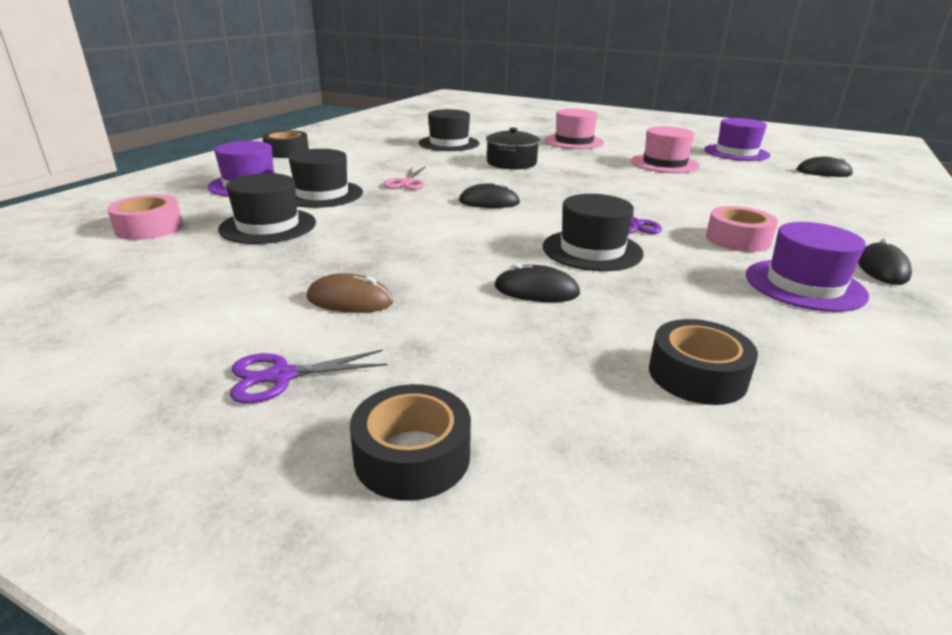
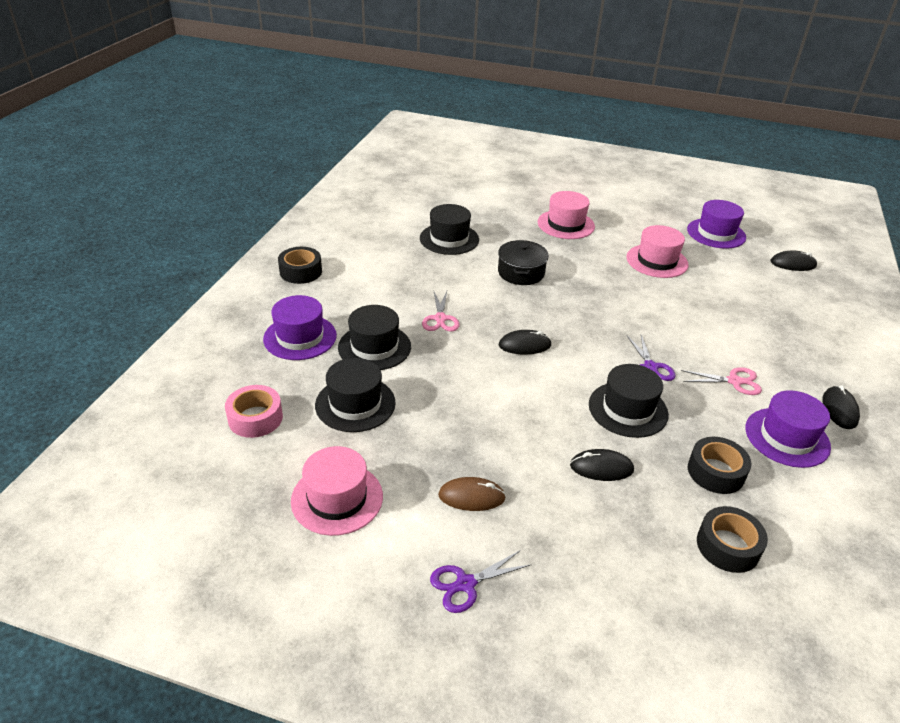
camera: 10 degrees left, 10 degrees up
black tape [350,384,471,501] -> black tape moved to [688,437,752,494]
pink tape [706,206,778,252] -> pink scissors [681,367,762,395]
none -> pink hat [291,446,383,536]

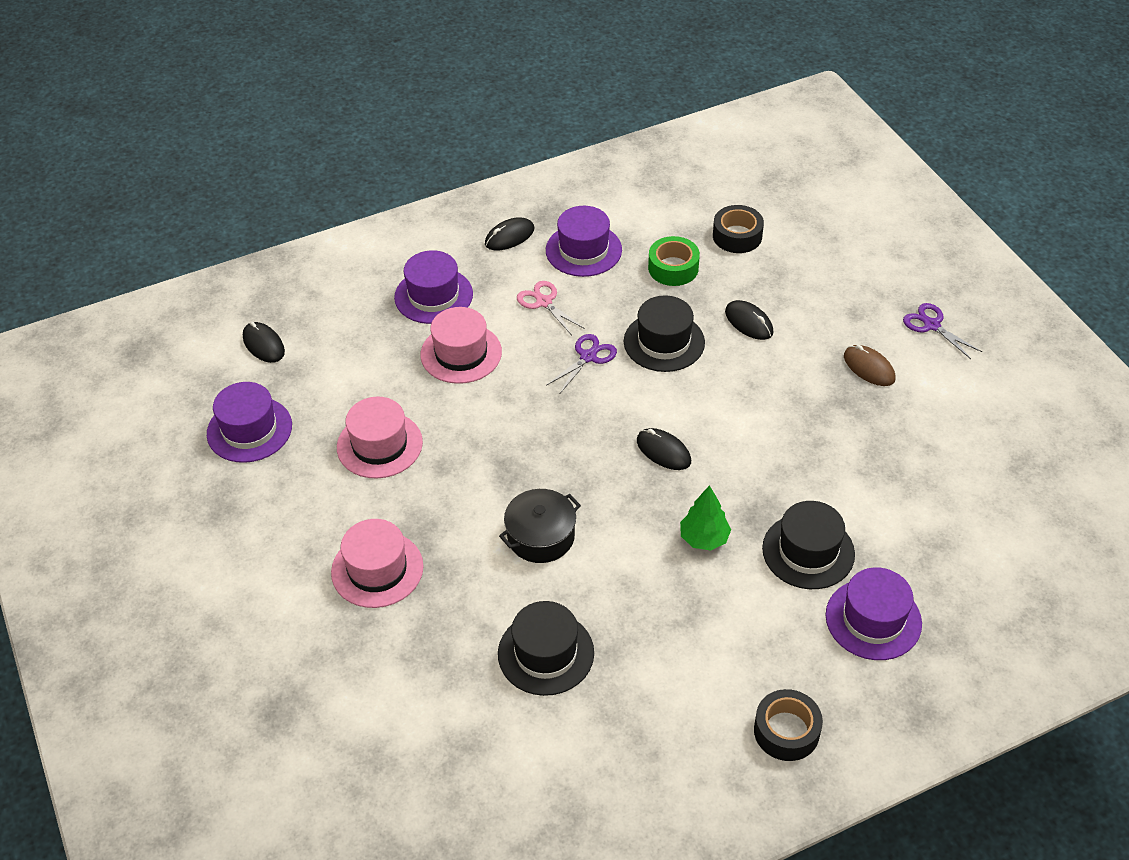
camera: 130 degrees left, 10 degrees up
pink tape [225,385,283,438] -> none
pink hat [291,446,383,536] -> pink hat moved to [420,307,502,384]
black hat [315,358,396,432] -> none
pink scissors [422,290,460,331] -> green tree [680,485,731,551]
purple scissors [430,550,532,613] -> purple scissors turned 150 degrees counterclockwise [903,303,982,359]
black tape [688,437,752,494] -> green tape [648,236,700,286]
none -> purple hat [394,250,473,324]

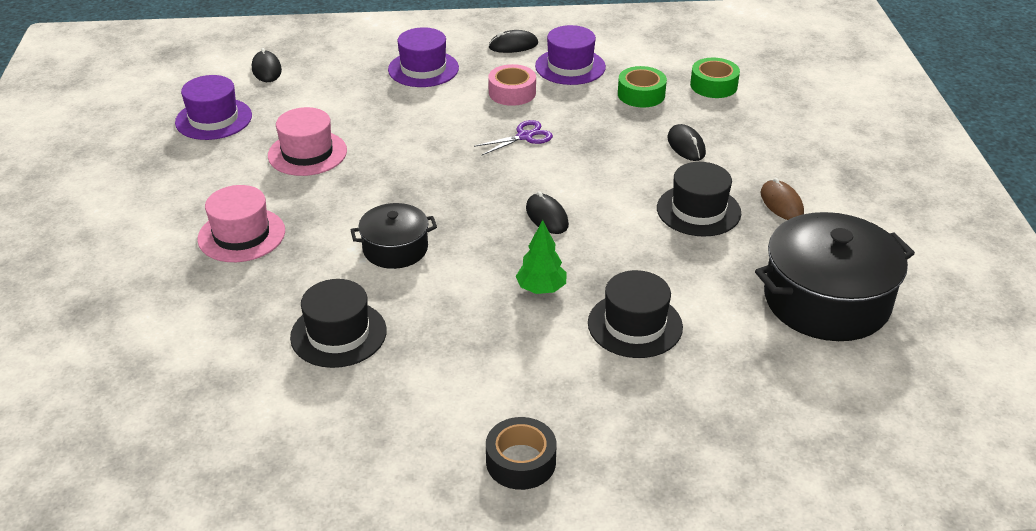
camera: 20 degrees right, 10 degrees down
pink hat [420,307,502,384] -> none
pink scissors [517,281,585,335] -> pink tape [488,64,536,106]
black hat [624,295,705,372] -> black hat moved to [657,162,741,237]
black tape [713,205,764,253] -> green tape [690,57,740,98]
purple hat [826,567,922,660] -> none
purple scissors [903,303,982,359] -> none
none -> black pot [755,212,915,341]

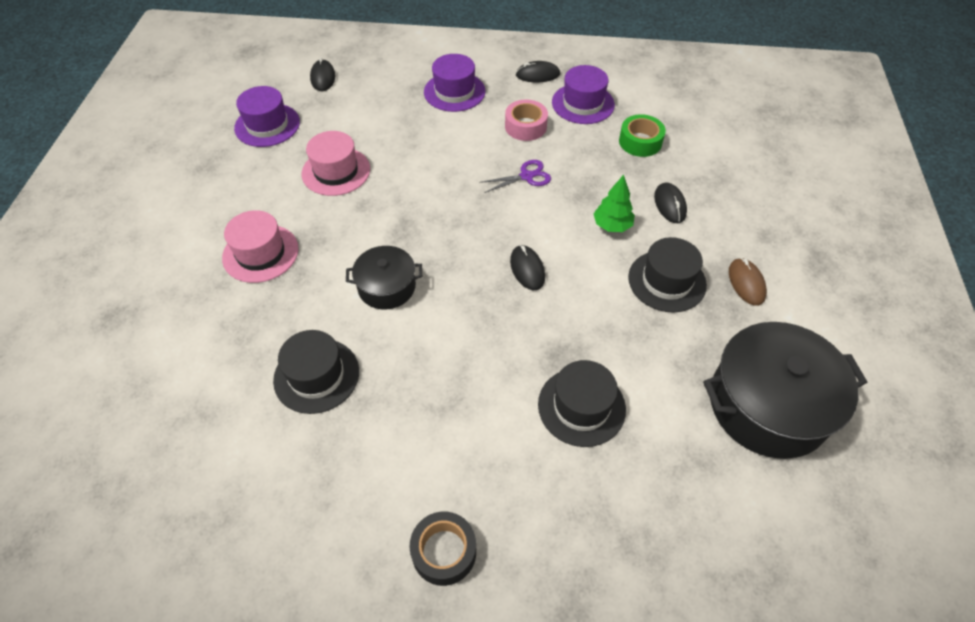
camera: 10 degrees right, 15 degrees up
green tree [516,220,566,294] -> green tree moved to [594,175,635,232]
green tape [690,57,740,98] -> none

